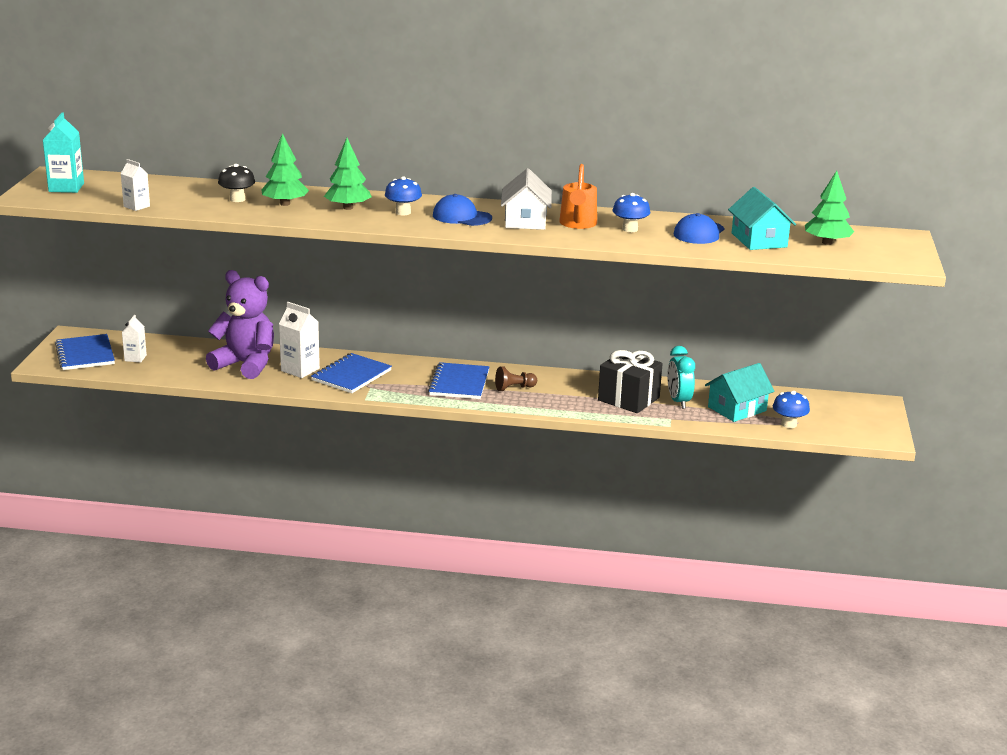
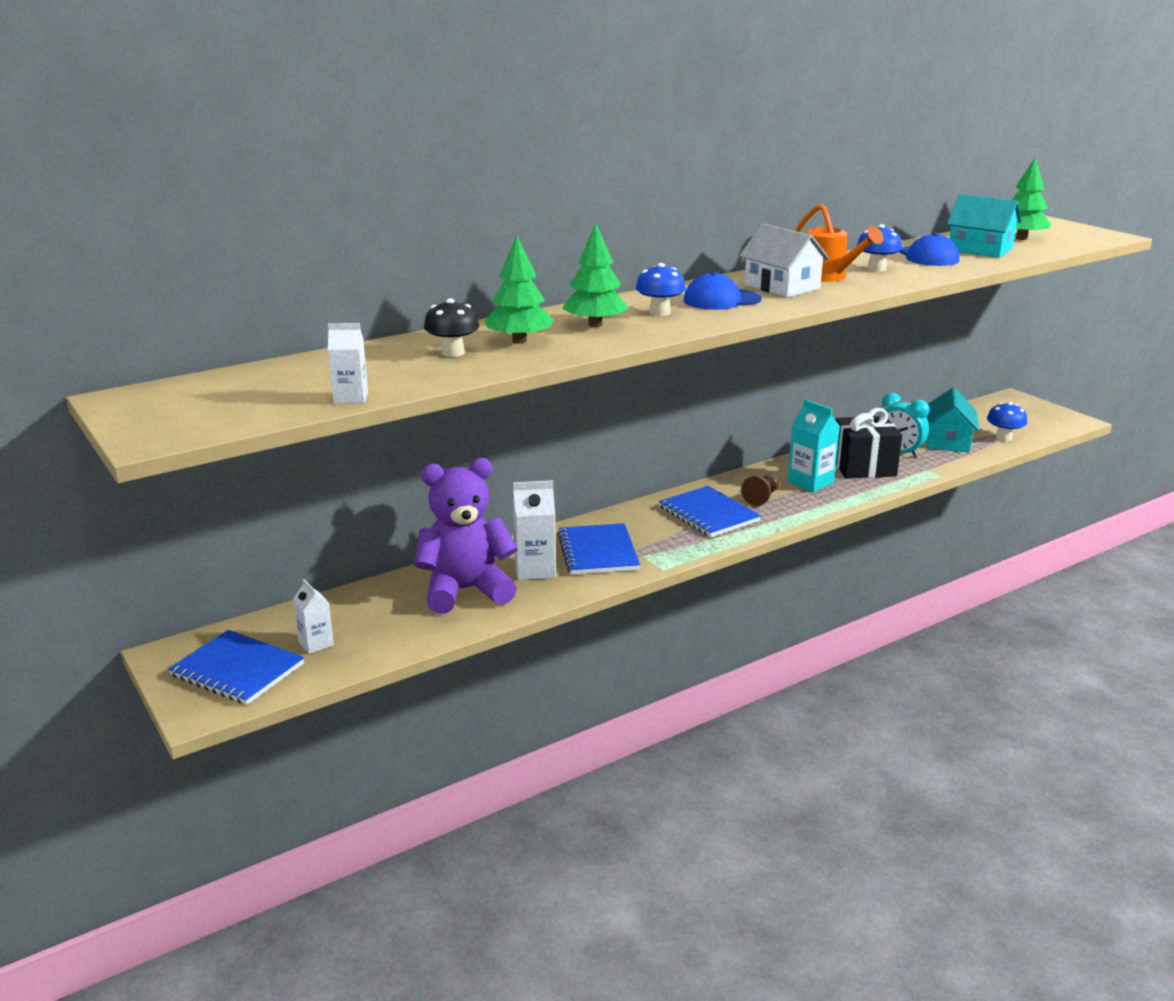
camera: 40 degrees left, 0 degrees up
turquoise carton [43,112,84,193] -> turquoise carton moved to [788,399,840,492]

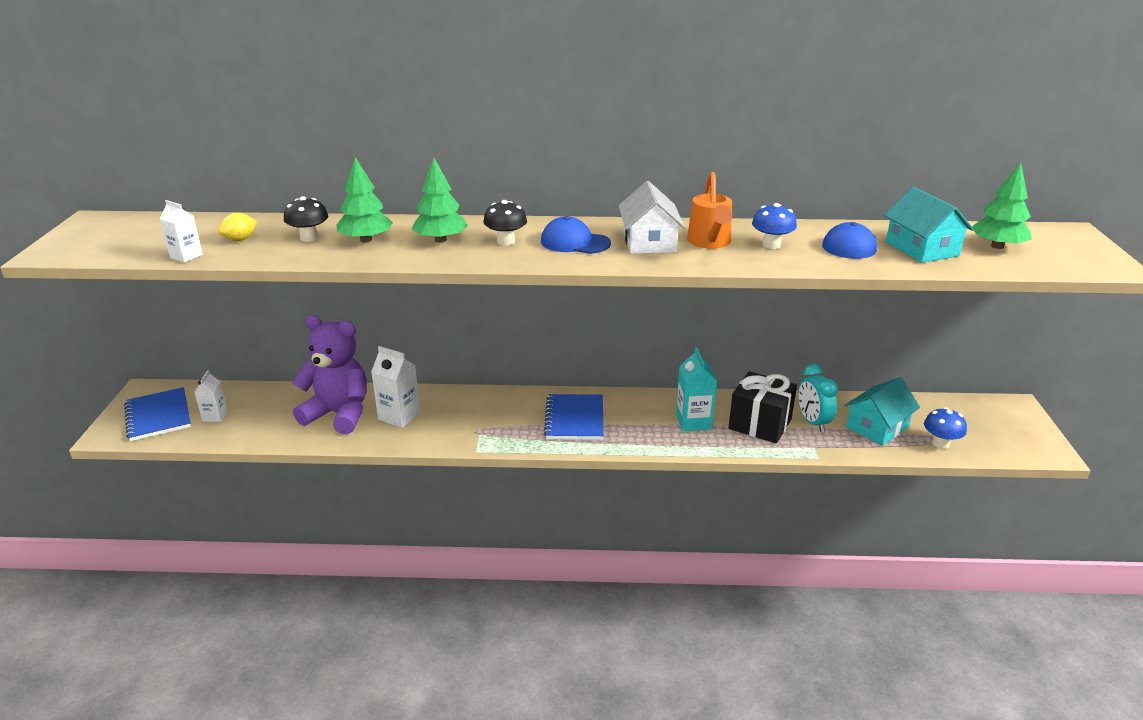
camera: 35 degrees right, 5 degrees up
blue notebook [558,523,640,575] -> none
blue mushroom [636,263,686,316] -> black mushroom [483,200,527,246]
brown pawn [741,474,780,506] -> none
none -> yellow lemon [218,213,257,241]

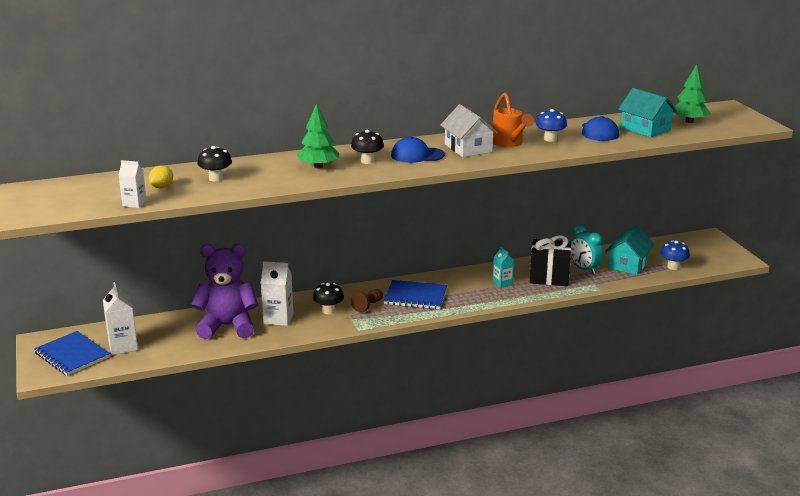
camera: 20 degrees left, 5 degrees down
white carton [195,370,228,422] -> white carton [103,282,138,355], size x1.59
green tree [336,157,393,242] -> none
blue notebook [544,394,604,440] -> blue notebook turned 60 degrees counterclockwise [384,280,447,309]
turquoise carton [676,347,717,431] -> turquoise carton [493,247,514,288], size x0.63
none -> black mushroom [313,283,344,314]
none -> brown pawn [351,289,383,312]

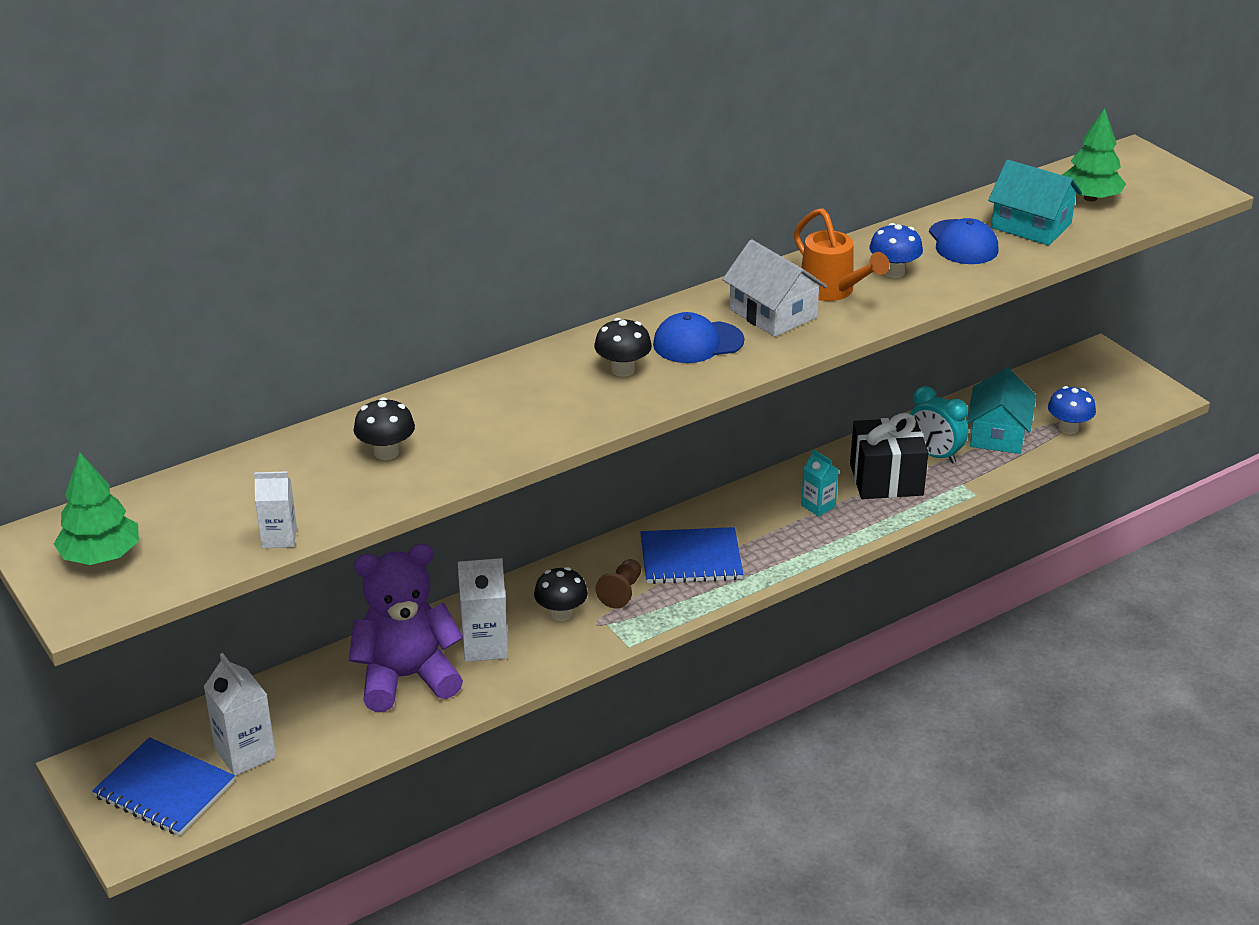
camera: 15 degrees left, 10 degrees up
yellow lemon [149,165,173,188] -> none
green tree [297,104,339,168] -> green tree moved to [54,452,139,565]

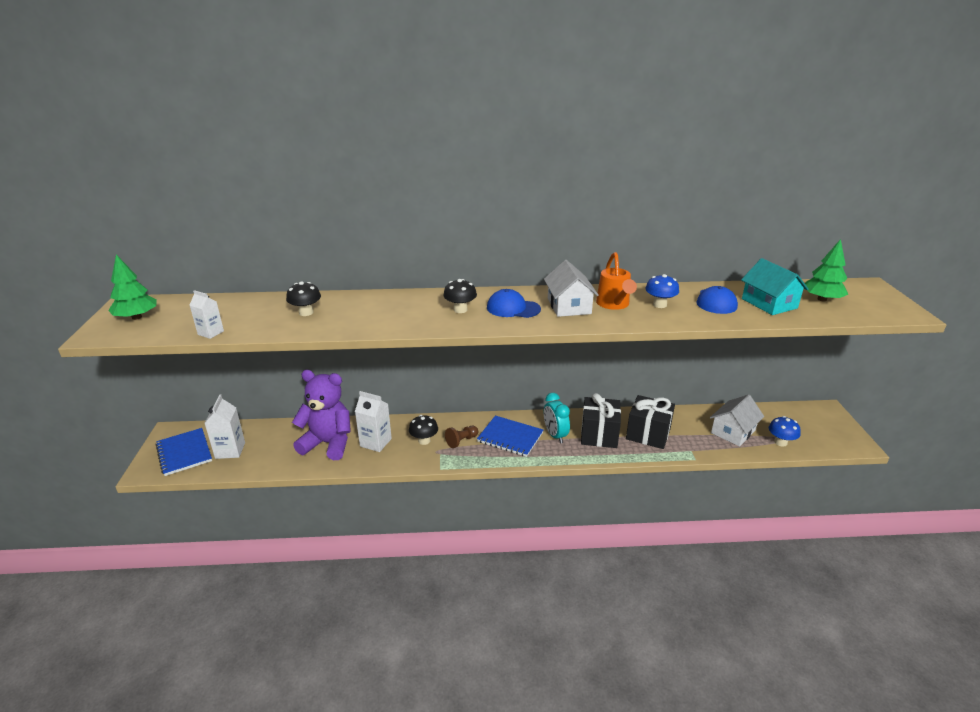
camera: 30 degrees right, 5 degrees down
turquoise carton [801,449,839,517] -> black gift [581,393,621,448]
turquoise clock [910,386,968,464] -> turquoise clock moved to [544,393,570,443]
turquoise house [967,368,1036,454] -> white house [710,395,764,446]

